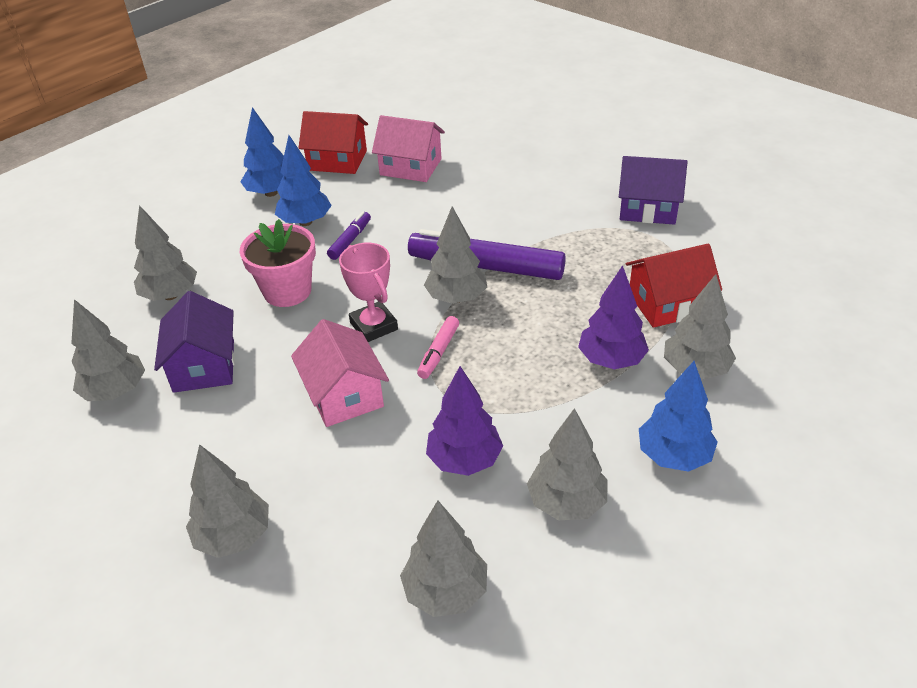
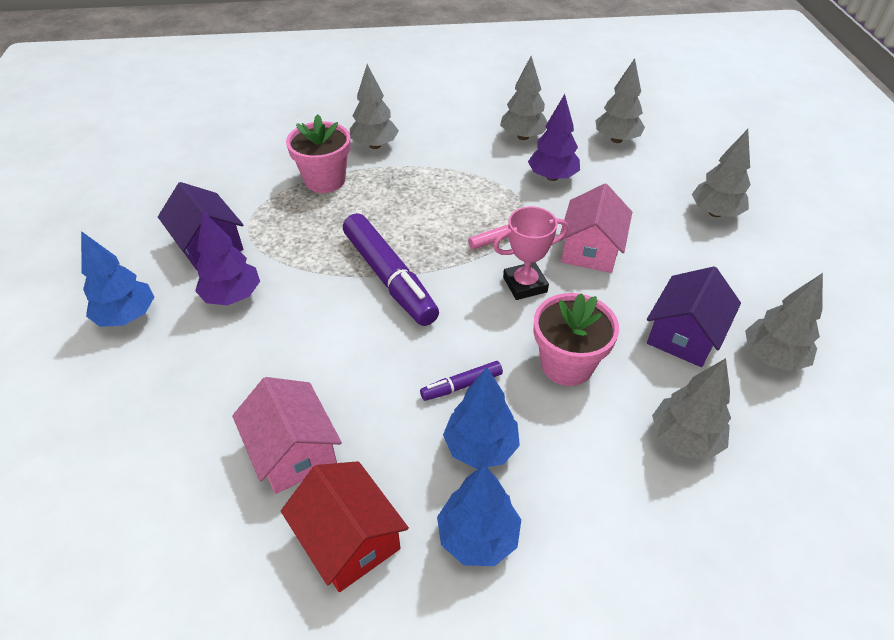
camera: 140 degrees left, 5 degrees up
pink trophy [339,243,398,342] -> pink trophy turned 60 degrees clockwise [493,207,568,300]
grey tree [424,206,487,304] -> none
purple tree [578,265,649,369] -> purple tree moved to [195,211,260,305]
red house [626,243,722,328] -> pink flower pot [286,114,351,193]
blue tree [639,361,718,472] -> blue tree moved to [81,231,154,327]

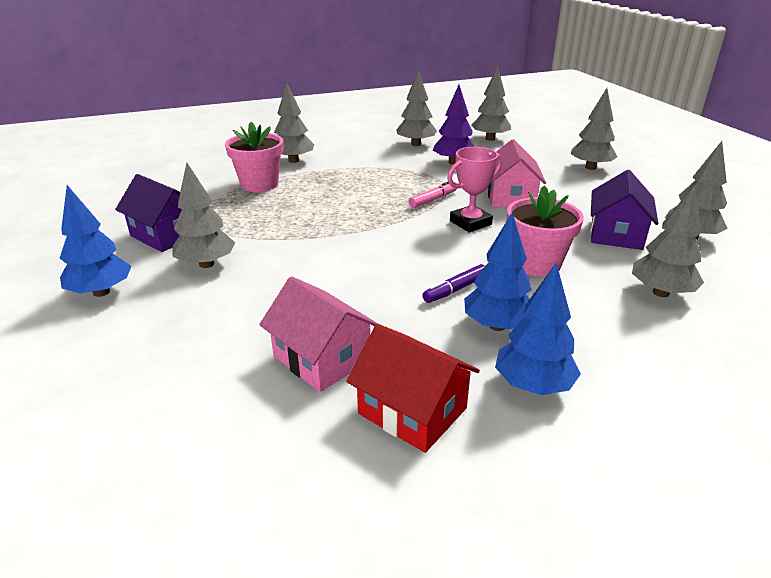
camera: 15 degrees left, 15 degrees down
purple tree [195,211,260,305] -> grey tree [172,163,235,268]
purple marker [343,213,439,326] -> none

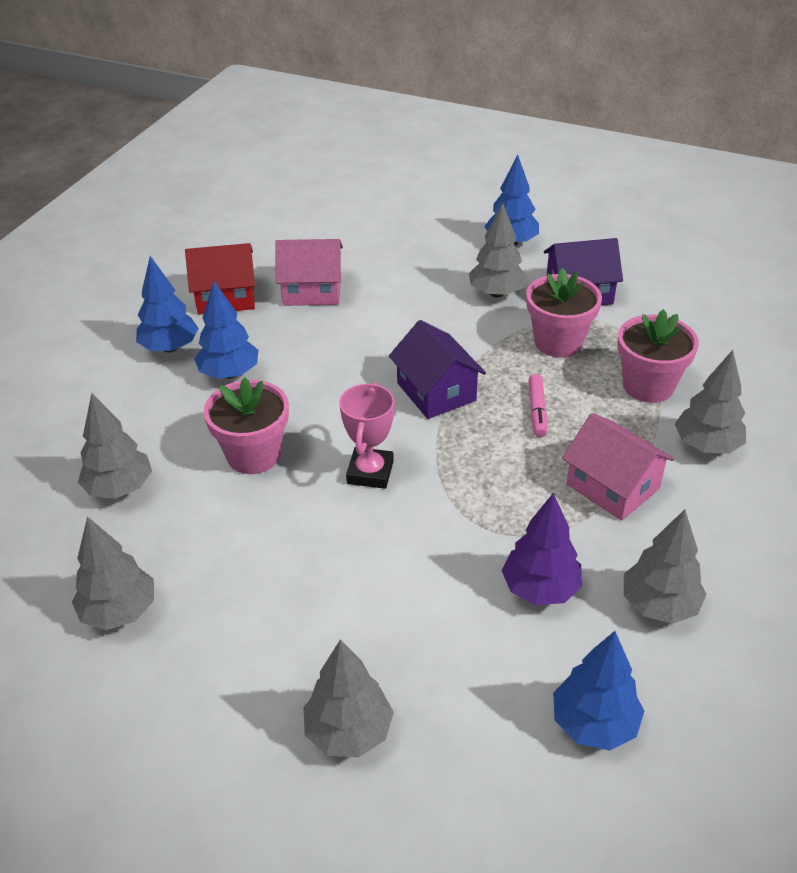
camera: 135 degrees right, 10 degrees up
pink marker [409,182,457,208] -> pink marker moved to [528,374,547,437]
purple marker [422,264,485,303] -> none
grey tree [471,66,511,141] -> blue tree [553,631,644,751]
pink house [487,139,546,207] -> pink house moved to [562,413,674,521]
purple house [590,170,658,250] -> purple house moved to [389,320,486,419]
none -> pink flower pot [526,268,602,357]

